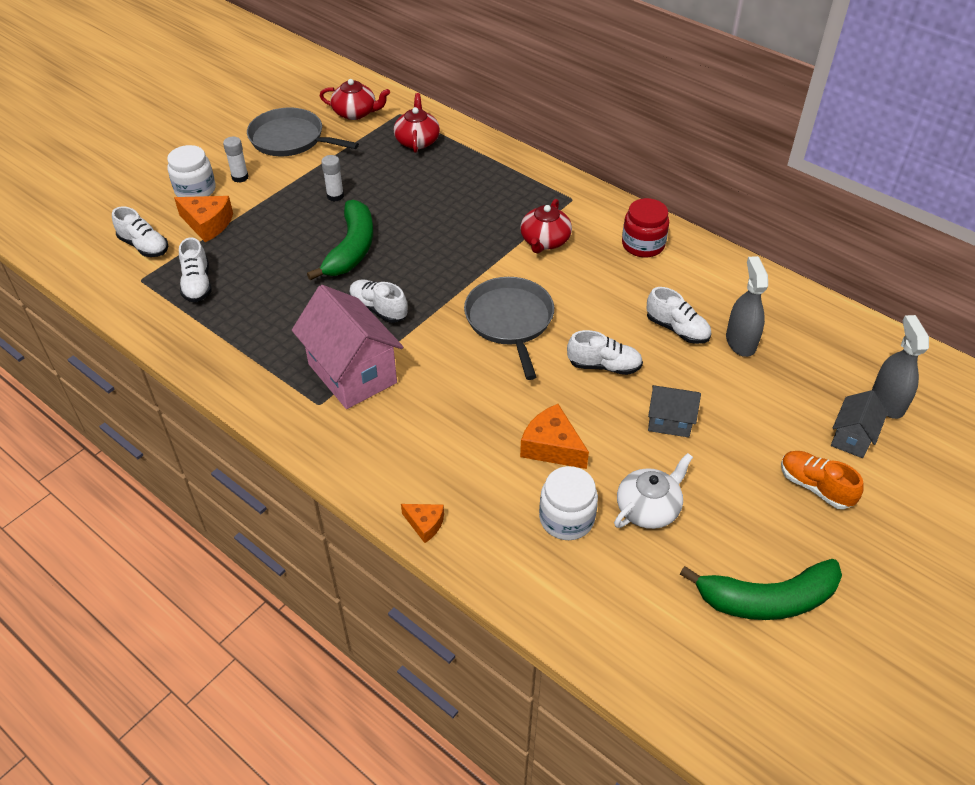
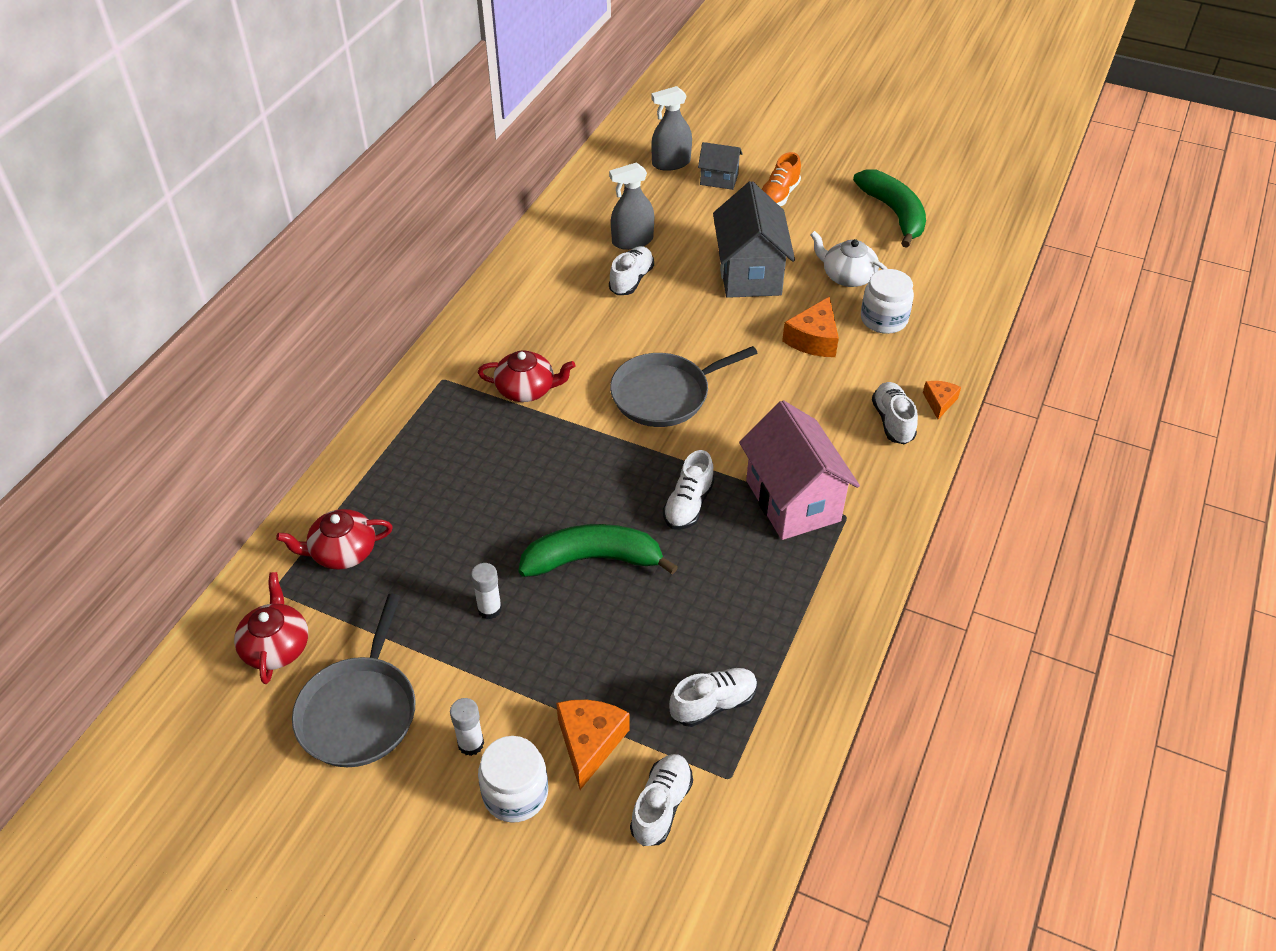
camera: 105 degrees left, 0 degrees up
pink house [292,285,404,409] -> pink house turned 60 degrees counterclockwise [739,400,860,540]
white shoe [567,330,643,375] -> white shoe moved to [872,382,918,445]
red jar [622,198,669,257] -> none
grey house [648,385,701,437] -> grey house [713,181,795,298], size x1.91

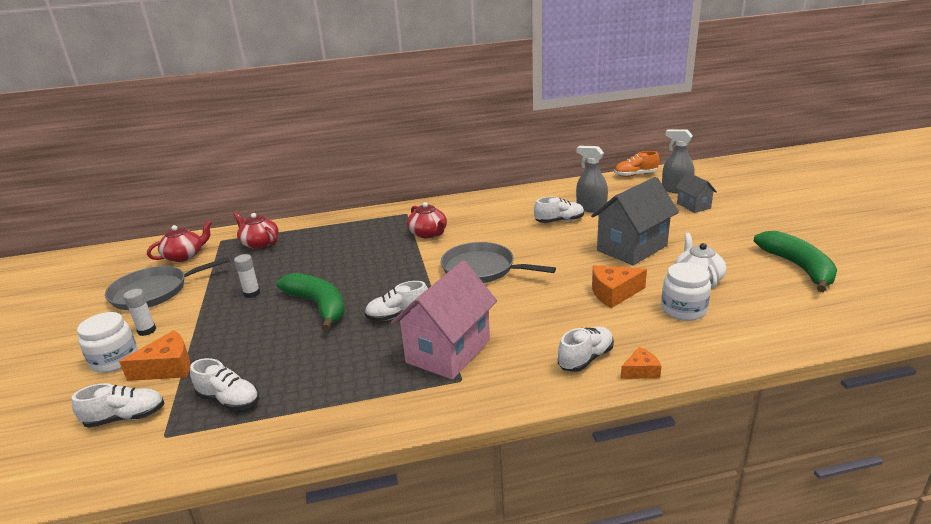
camera: 55 degrees right, 20 degrees down
orange shoe [762,152,801,206] -> orange shoe moved to [614,151,659,177]
green banana [853,170,926,248] -> green banana turned 45 degrees counterclockwise [754,231,837,292]

